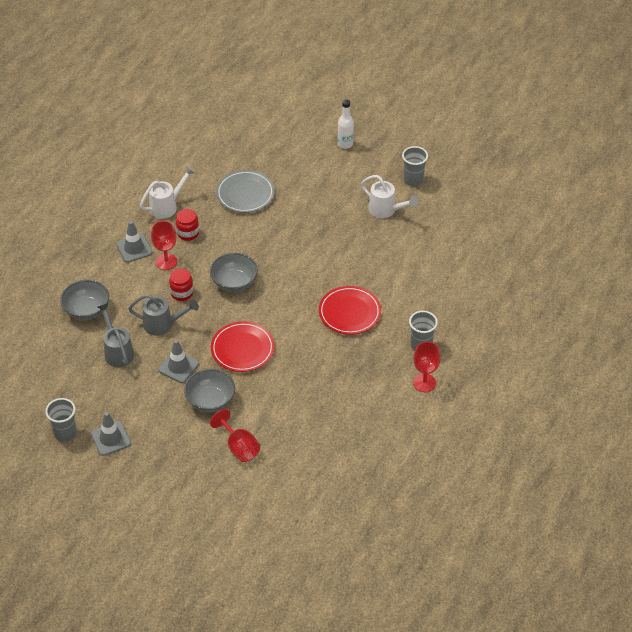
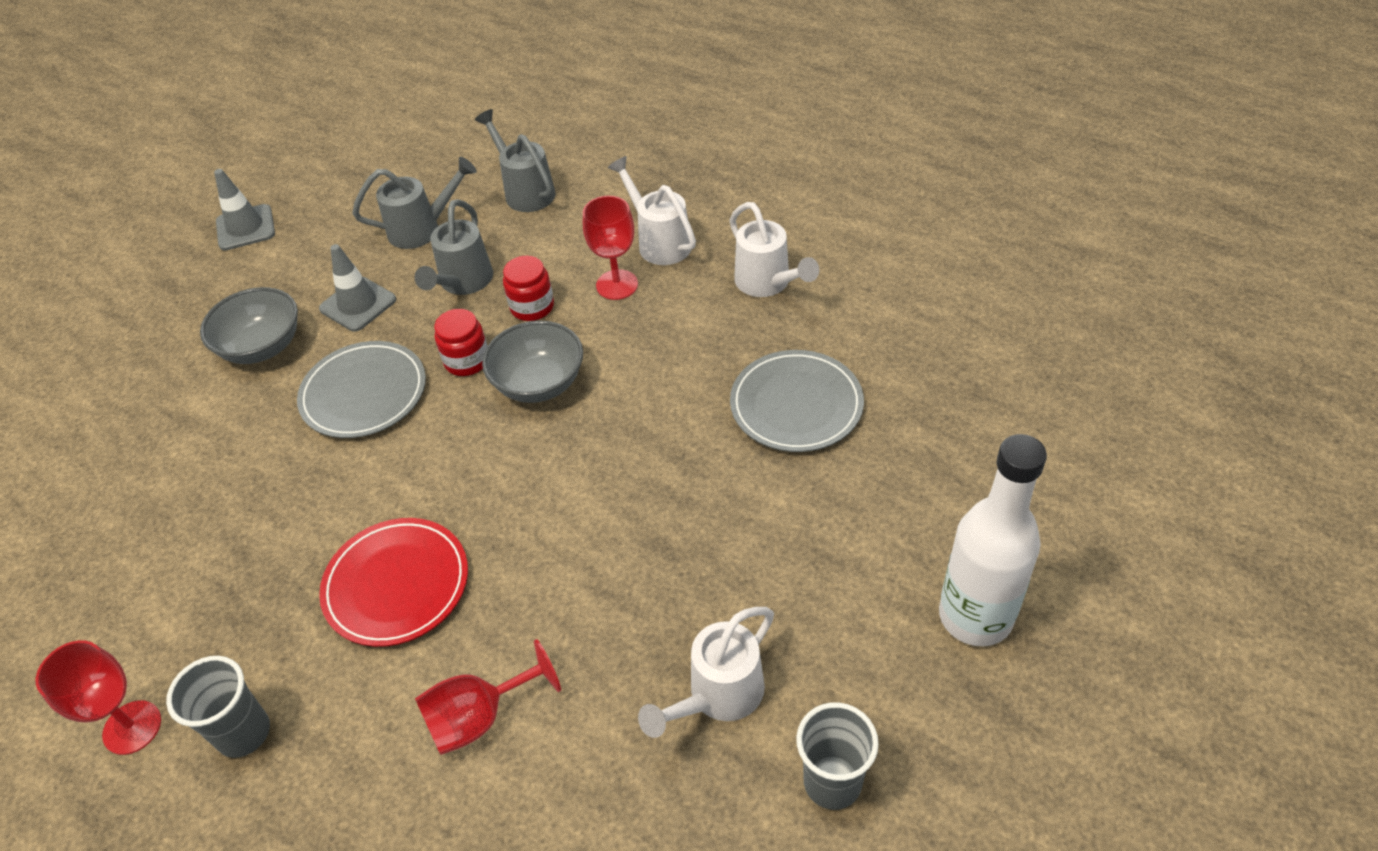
camera: 100 degrees right, 0 degrees up
grey cup [45,398,77,442] -> none
grey bowl [60,280,109,320] -> grey watering can [475,109,556,212]
grey traffic cone [116,221,153,263] -> white watering can [608,156,696,265]
red jar [176,209,199,241] -> red jar moved to [434,309,488,376]
red goblet [210,409,260,462] -> red goblet moved to [415,639,561,755]
red plate [211,321,275,372] -> grey plate [297,341,426,438]
white bottle [338,99,354,149] -> white bottle [939,434,1047,646], size x1.72

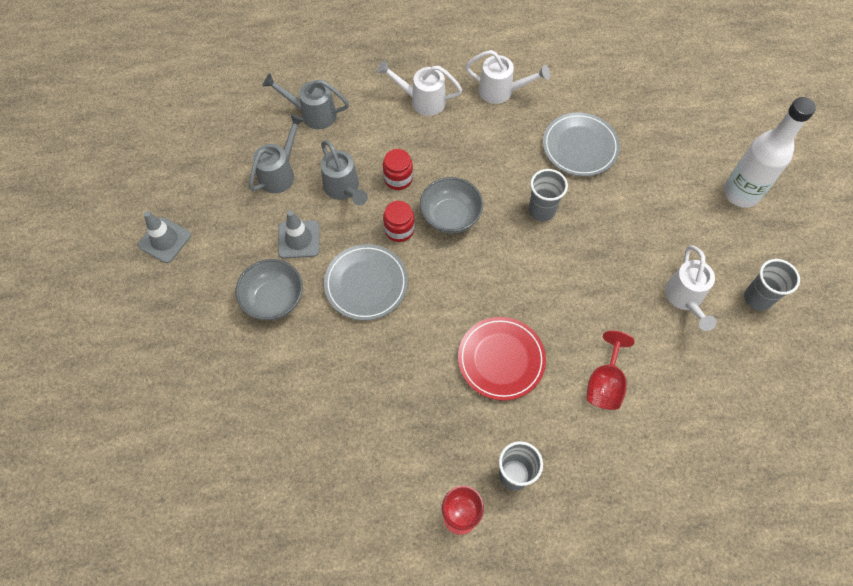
camera: 45 degrees left, 15 degrees up
red goblet [583,196,638,300] -> none
none -> grey cup [529,169,568,221]

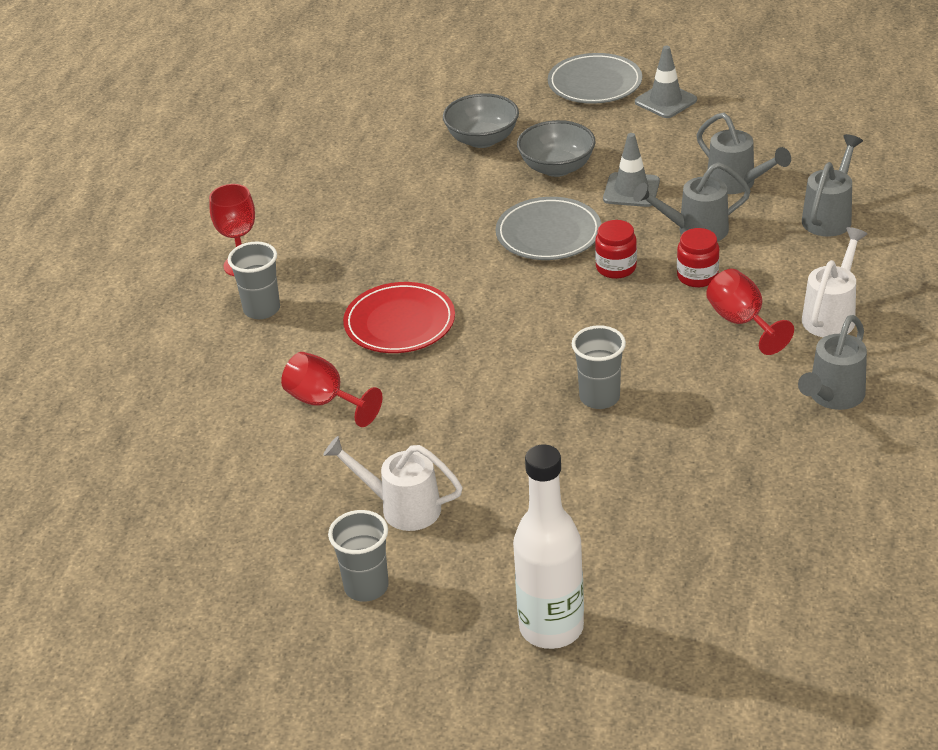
camera: 110 degrees right, 25 degrees down
grey bowl [420,177,483,234] -> grey bowl moved to [443,93,519,148]
white watering can [465,50,550,104] -> grey watering can [798,315,867,410]
grey plate [543,113,620,176] -> grey plate moved to [548,53,642,104]
none -> red goblet [706,269,794,355]

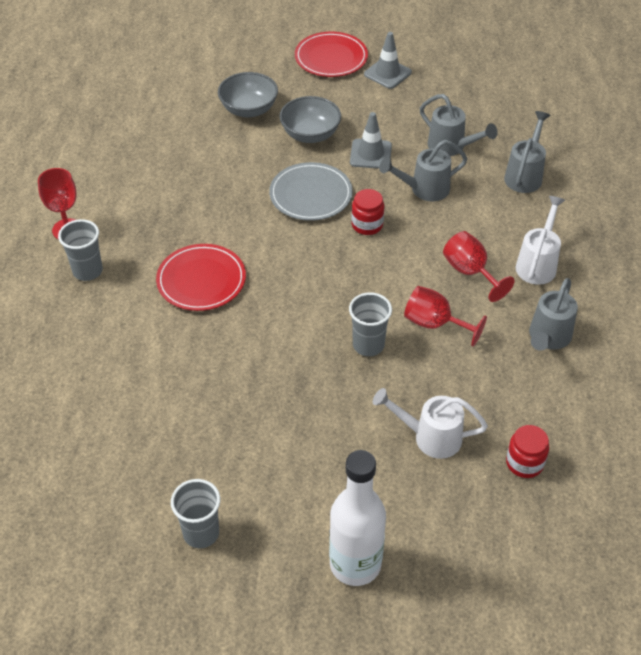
camera: 10 degrees left, 10 degrees up
red goblet [281,352,383,427] -> red goblet moved to [404,286,487,346]
white watering can [323,436,463,531] -> white watering can moved to [373,388,488,459]
grey plate [548,53,642,104] -> red plate [295,32,368,77]
red jar [677,228,719,287] -> red jar moved to [506,425,549,478]

